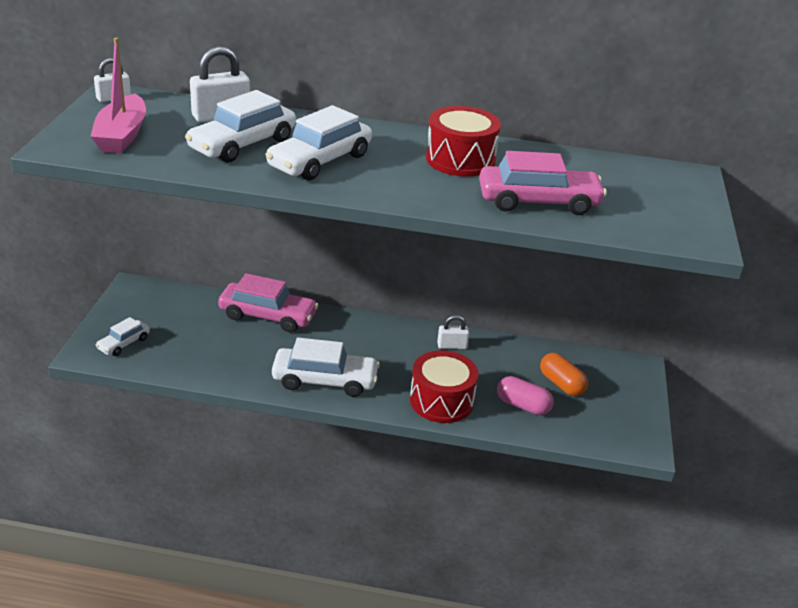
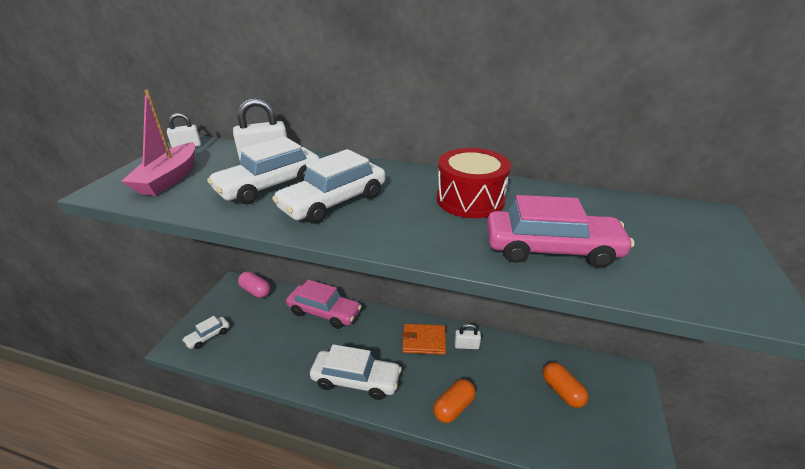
camera: 10 degrees right, 0 degrees up
red drum [410,350,478,423] -> orange capsule [433,379,476,423]
pink capsule [497,376,554,415] -> pink capsule moved to [238,271,271,298]
none -> orange wallet [402,324,446,355]

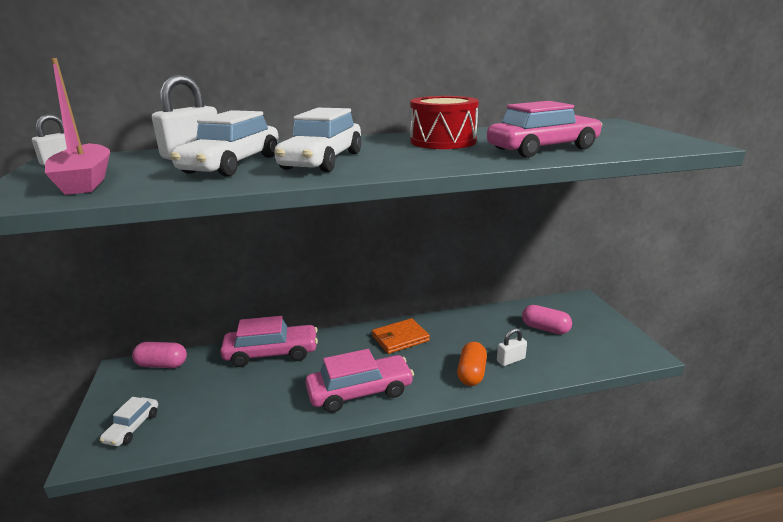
camera: 30 degrees left, 10 degrees down
white car [310,344,402,400] -> pink car [306,349,414,413]
white padlock [455,323,481,349] -> white padlock moved to [497,328,527,366]
orange capsule [543,362,588,408] -> pink capsule [522,305,572,334]

